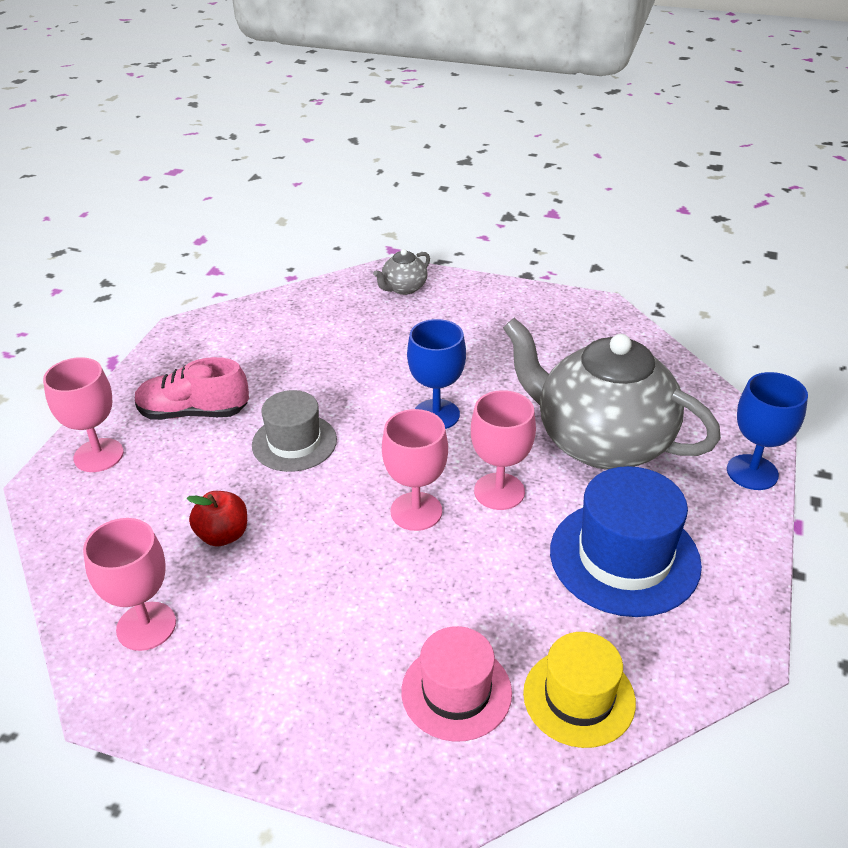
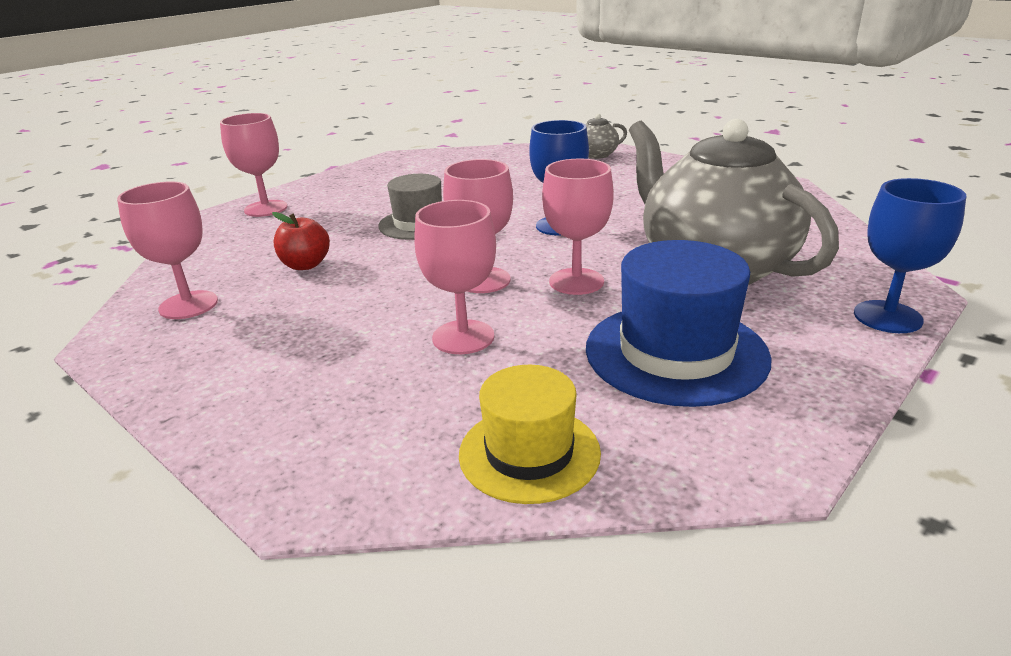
camera: 25 degrees right, 10 degrees down
pink shoe [134,357,249,420] -> none
pink hat [401,626,512,742] -> none
none -> pink goblet [414,200,496,354]

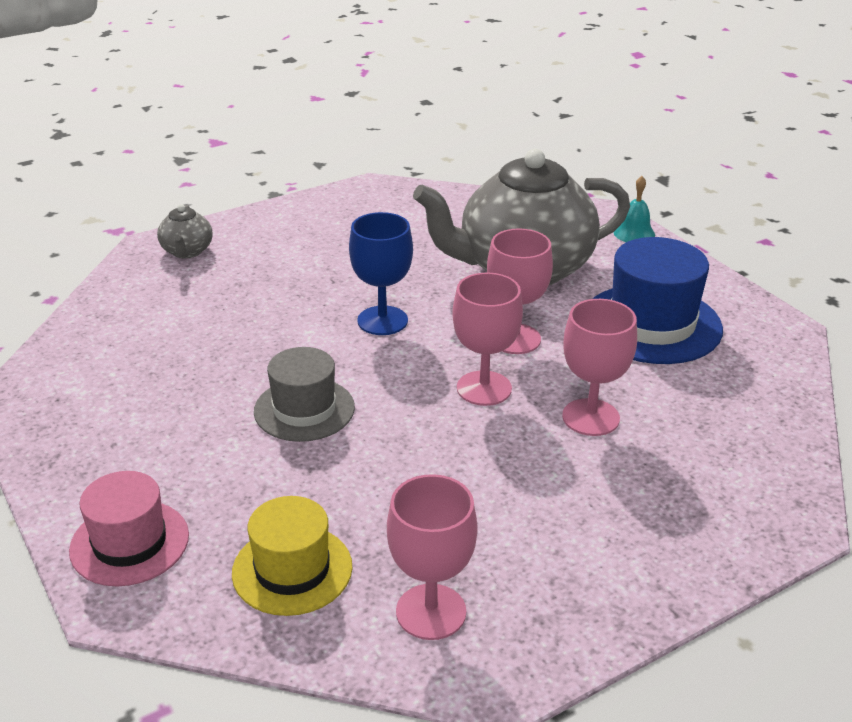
camera: 75 degrees left, 5 degrees up
pink goblet [220,113,288,217] -> pink hat [69,471,189,587]
red apple [272,212,330,270] -> none
yellow hat [459,365,601,504] -> yellow hat moved to [232,496,352,616]
blue goblet [854,178,967,333] -> turquoise bell [613,176,655,242]

